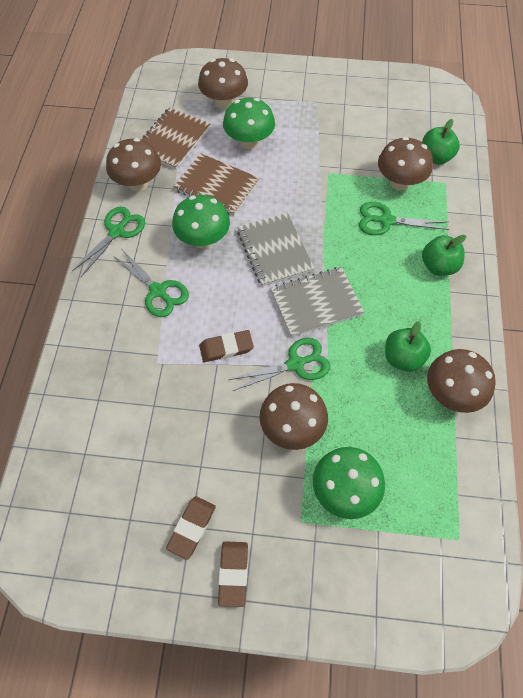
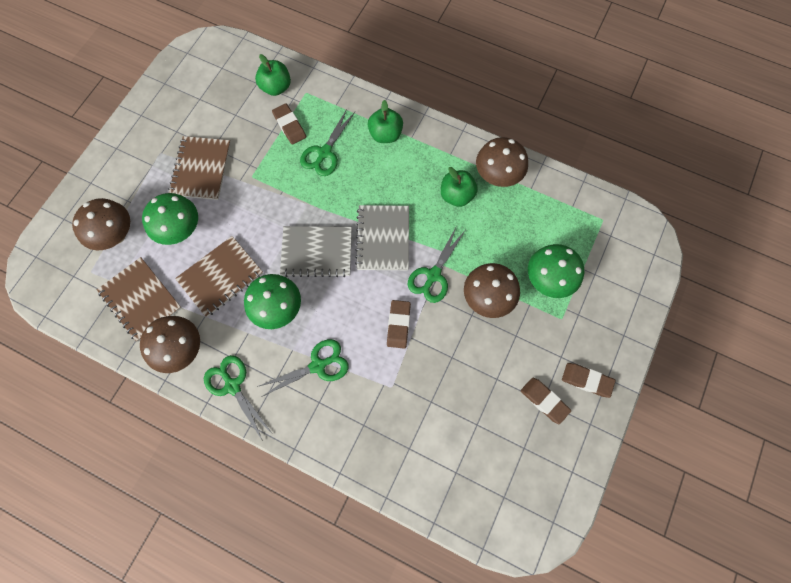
camera: 70 degrees left, 10 degrees up
green scissors [228,338,330,391] -> green scissors turned 150 degrees counterclockwise [408,228,465,303]
brown mushroom [378,137,433,191] -> brown eraser [272,104,306,144]
none -> brown notebook [168,136,231,200]

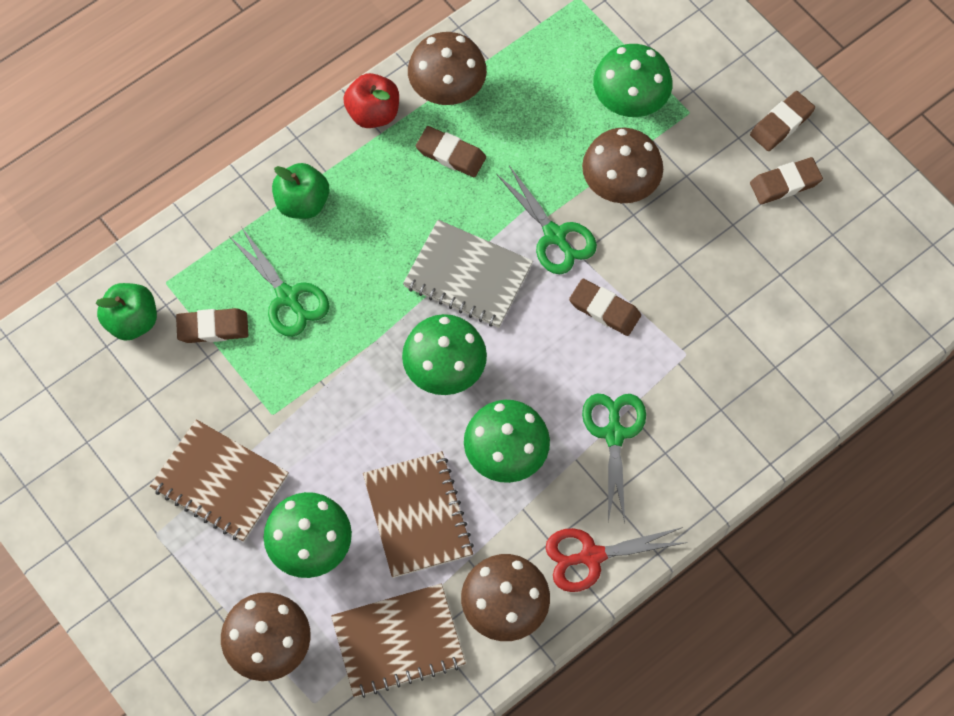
camera: 65 degrees left, 5 degrees down
green scissors [204,355,272,441] -> red scissors [545,527,688,592]
grey notebook [280,226,352,277] -> green mushroom [402,314,487,395]
green apple [441,167,478,207] -> brown eraser [416,126,486,177]
none -> red apple [343,73,399,128]

